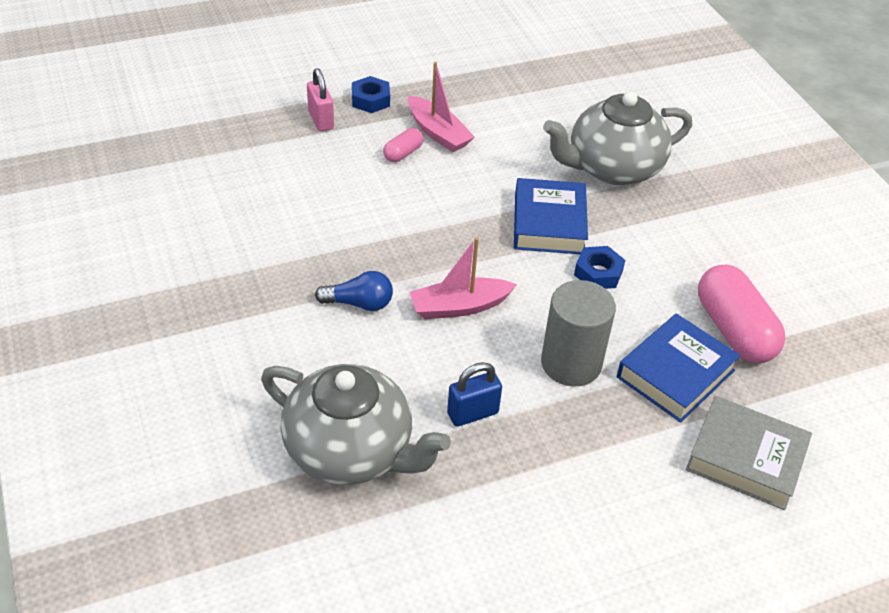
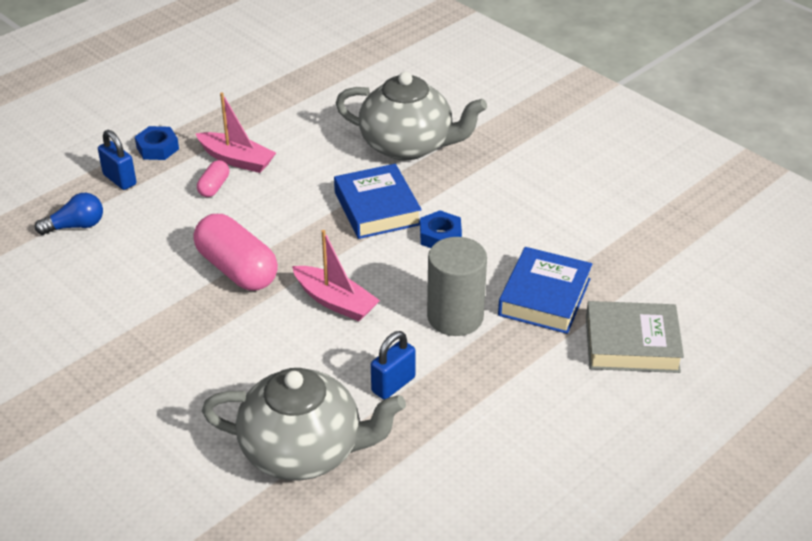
camera: 20 degrees left, 5 degrees down
pink padlock [307,68,334,131] -> blue padlock [98,130,136,190]
blue light bulb [315,271,393,311] -> blue light bulb moved to [35,193,103,235]
pink boat [410,237,517,319] -> pink boat turned 105 degrees counterclockwise [292,230,380,321]
grey teapot [543,91,692,185] -> grey teapot turned 120 degrees counterclockwise [336,71,487,160]
pink capsule [698,265,785,363] -> pink capsule moved to [194,214,278,291]

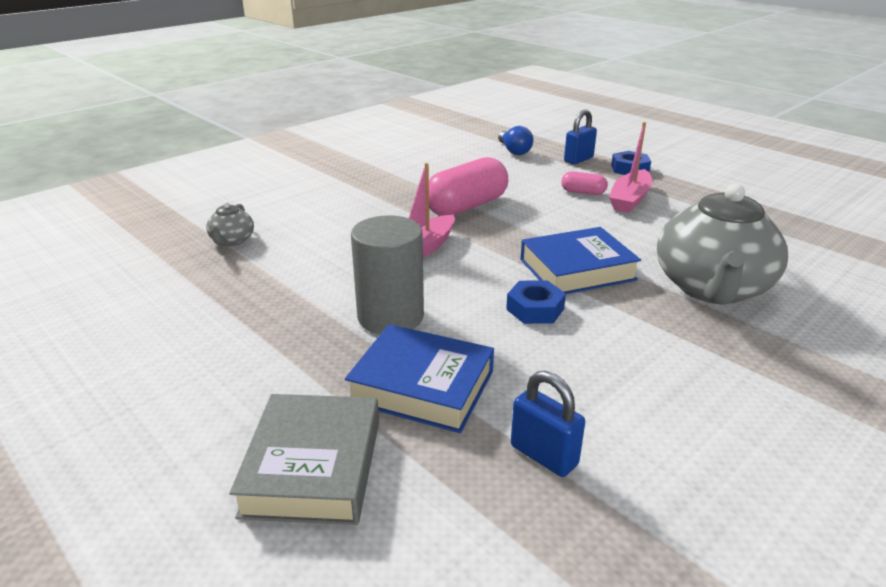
camera: 90 degrees right, 10 degrees down
grey teapot [202,368,406,480] -> grey teapot [206,202,254,246], size x0.43
blue padlock [371,331,416,399] -> blue padlock moved to [511,371,585,477]

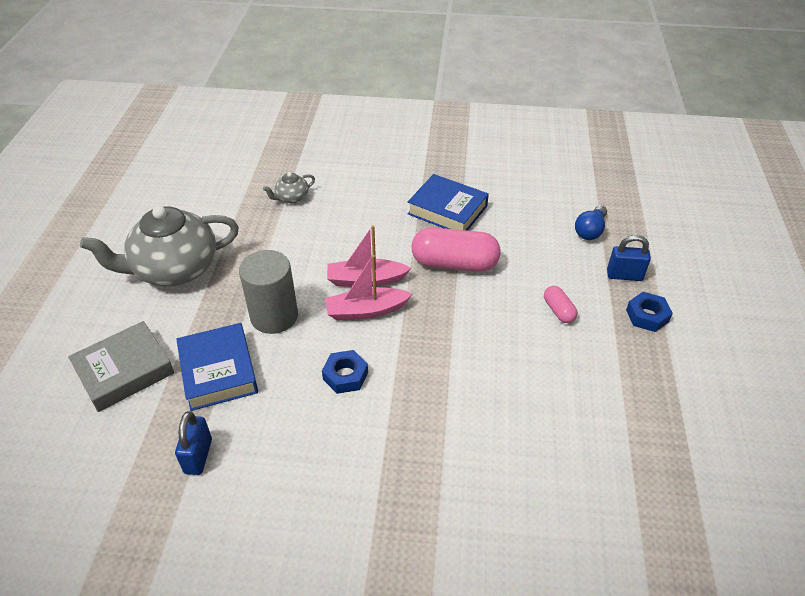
camera: 50 degrees right, 15 degrees up
blue book [520,227,641,294] -> blue book moved to [407,174,489,231]
pink boat [609,122,652,213] -> pink boat moved to [325,255,413,321]
grey teapot [657,184,788,305] -> grey teapot moved to [80,206,239,286]

